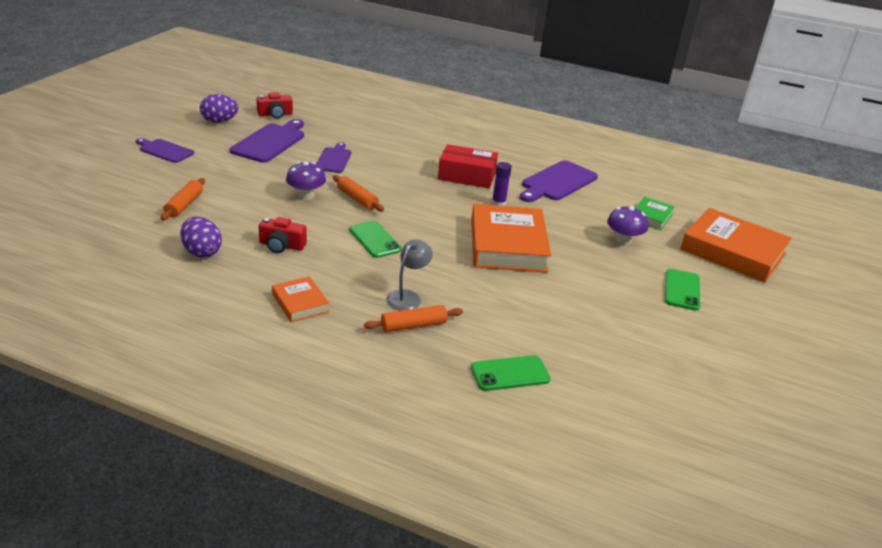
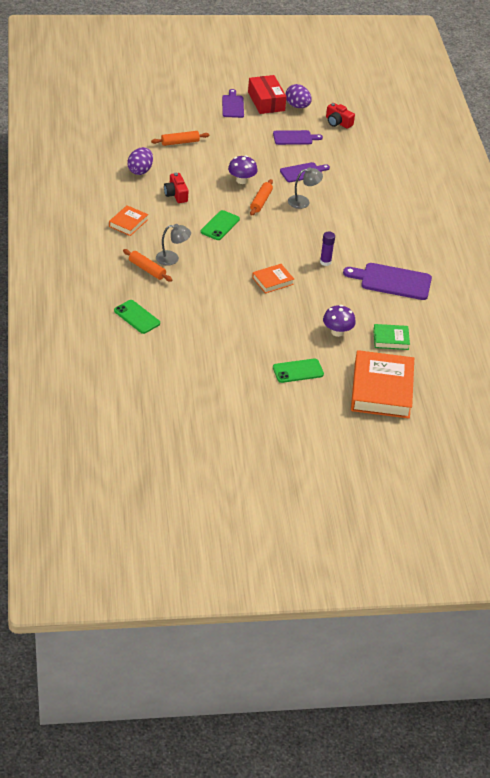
camera: 60 degrees right, 10 degrees up
purple cutting board [230,119,304,162] -> purple cutting board [273,130,323,145], size x0.62
red box [438,144,498,188] -> red box moved to [248,75,287,114]
orange book [471,204,551,273] -> orange book [252,264,294,294], size x0.49
none -> grey lamp [288,167,323,209]

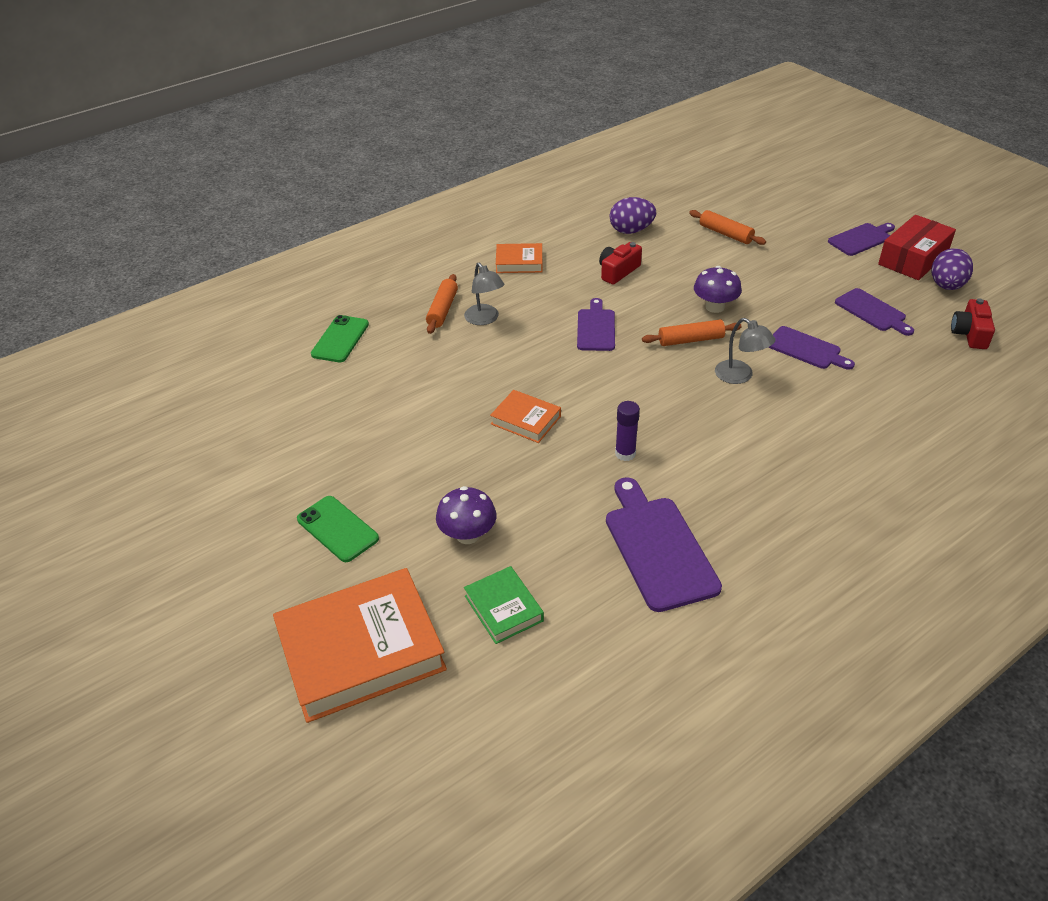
camera: 65 degrees right, 0 degrees up
green phone [201,210,240,240] -> purple cutting board [577,298,615,351]

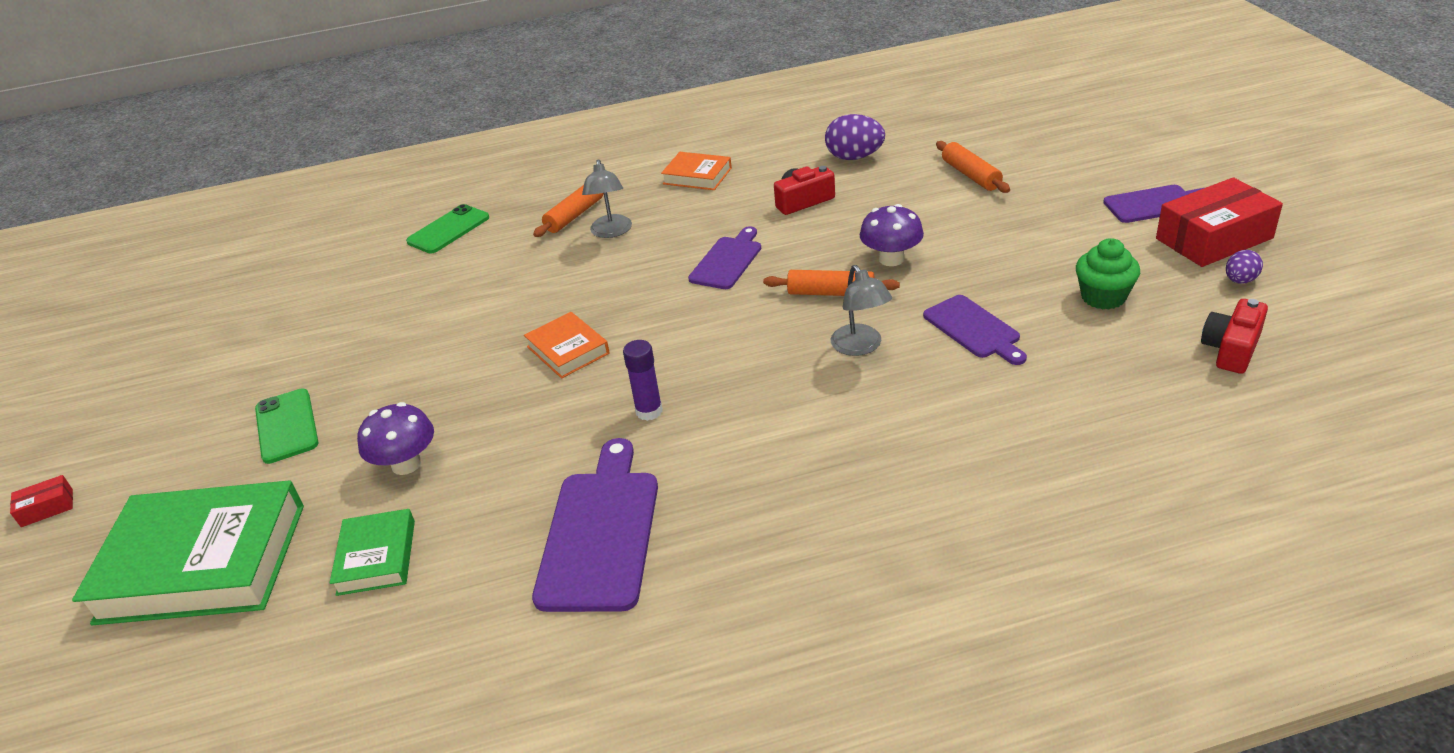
camera: 25 degrees right, 5 degrees down
orange book [273,568,447,723] -> green book [72,481,304,625]
purple cutting board [835,288,914,336] -> green cupcake [1076,238,1140,310]
purple egg [931,248,973,290] -> purple egg [1226,250,1263,284], size x0.57
none -> red box [10,475,73,527]

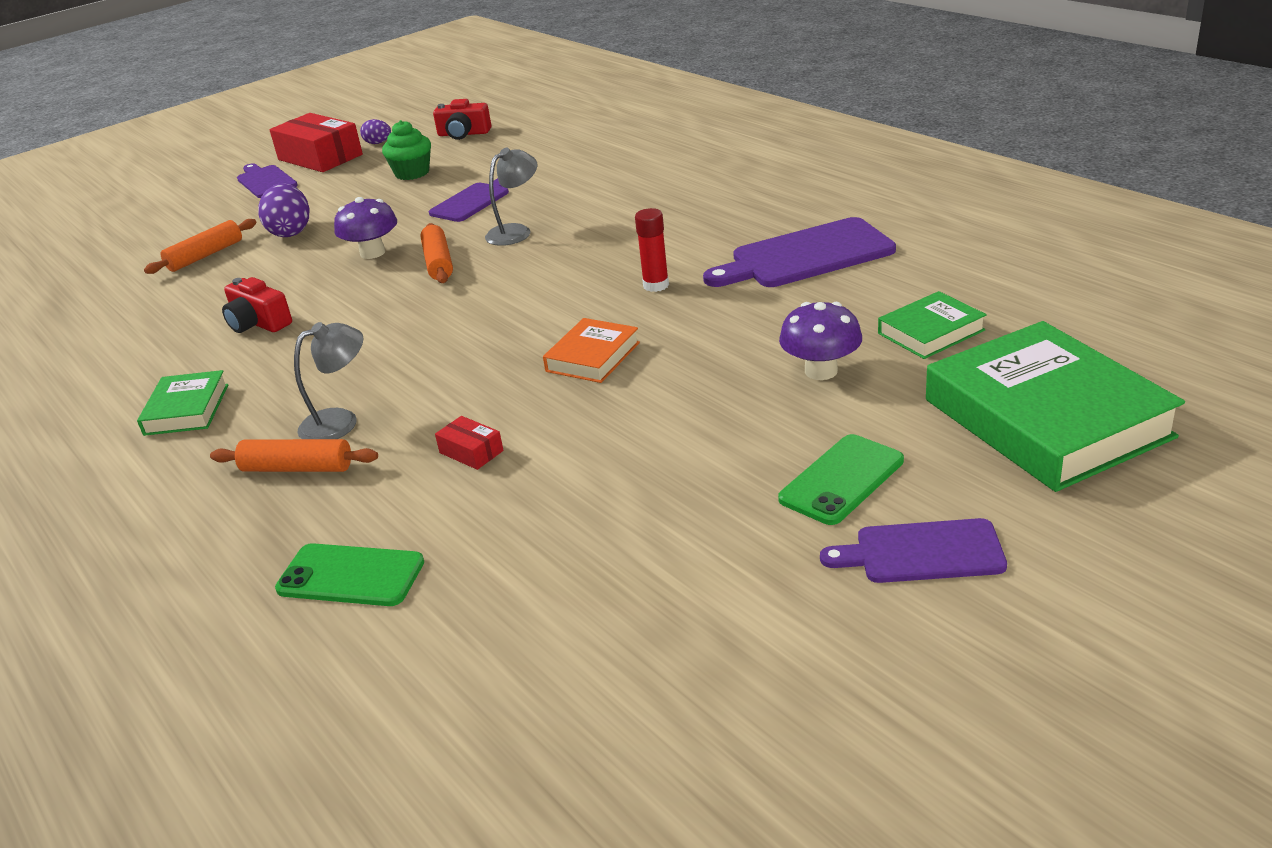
camera: 115 degrees left, 5 degrees down
red box [10,475,73,527] -> red box moved to [435,416,504,470]
purple glue stick [623,340,663,421] -> red glue stick [635,208,669,292]
orange book [661,152,732,190] -> green book [137,370,228,436]
purple cutting board [688,227,761,289] -> purple cutting board moved to [820,518,1007,583]
purple egg [825,114,885,160] -> purple egg moved to [258,183,309,237]

